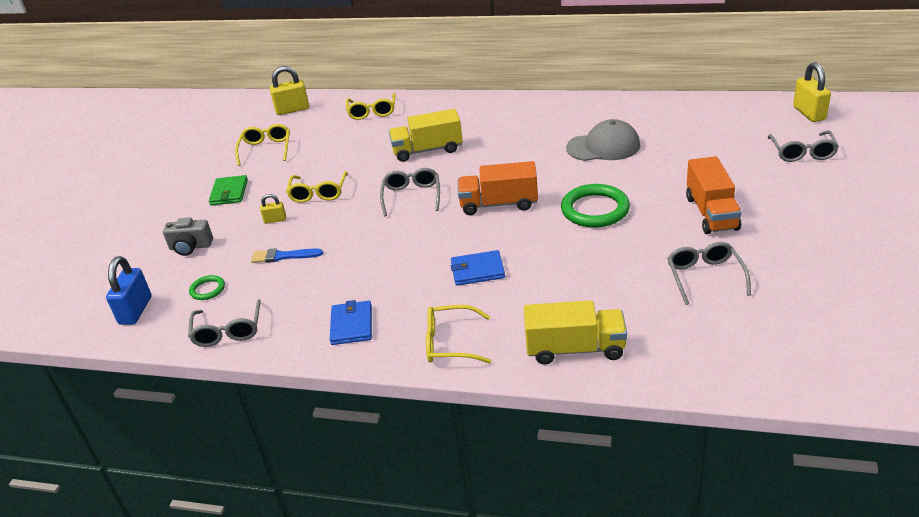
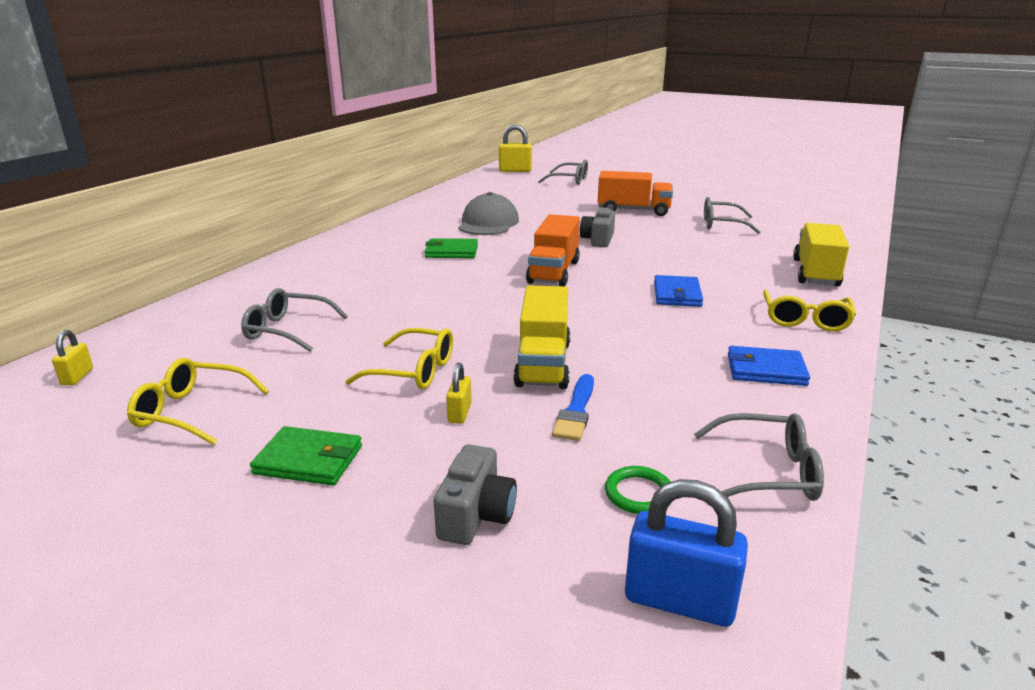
camera: 80 degrees left, 10 degrees down
yellow padlock [270,66,309,115] -> yellow padlock [52,330,93,385], size x0.54
yellow glasses [346,92,396,120] -> none
grey glasses [380,168,440,216] -> grey glasses moved to [241,288,348,352]
yellow truck [389,109,463,162] -> yellow truck moved to [513,285,570,389]
green ring [561,184,630,227] -> grey camera [580,208,615,247]
none -> green wallet [425,238,478,258]

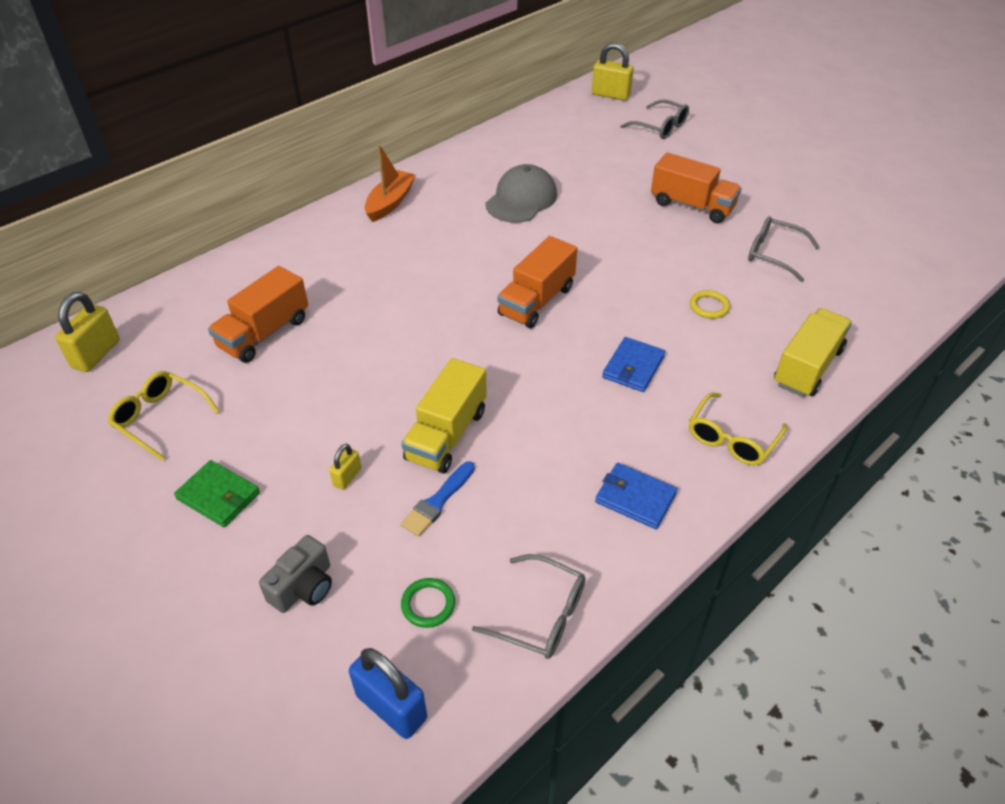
camera: 20 degrees right, 20 degrees up
yellow padlock [52,330,93,385] -> yellow padlock [55,292,120,372], size x1.85
grey glasses [241,288,348,352] -> orange truck [208,266,308,363]
yellow glasses [345,328,453,389] -> none
green wallet [425,238,478,258] -> none
grey camera [580,208,615,247] -> none
none -> orange boat [365,144,416,222]
none -> yellow ring [690,290,730,319]

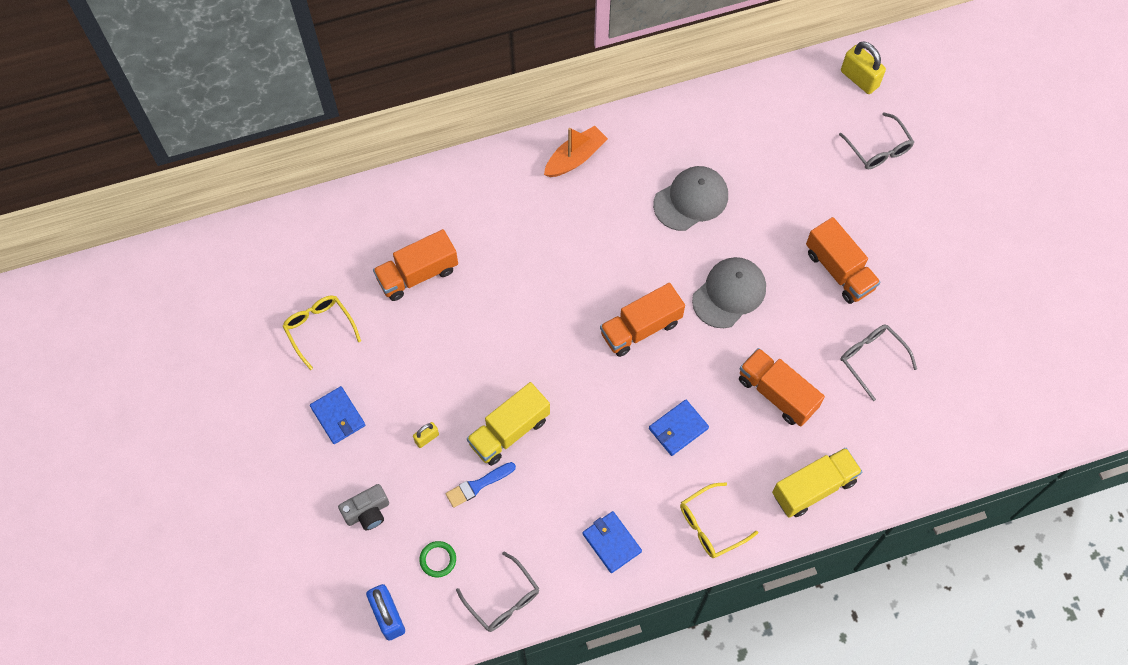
camera: 25 degrees right, 20 degrees up
yellow padlock [55,292,120,372] -> none
green wallet [174,460,260,527] -> blue wallet [310,386,365,444]
yellow ring [690,290,730,319] -> orange truck [739,348,825,427]
none -> grey cap [692,257,766,328]

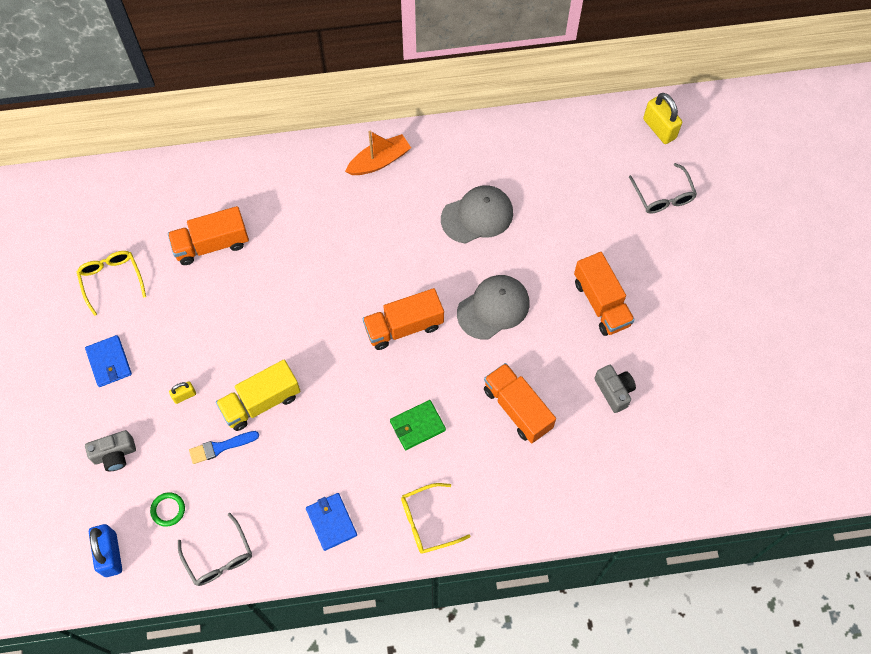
camera: 10 degrees right, 0 degrees up
blue wallet [649,400,709,456] -> green wallet [390,400,446,450]
yellow truck [772,448,862,518] -> none
grey glasses [841,324,917,401] -> grey camera [594,365,636,413]

